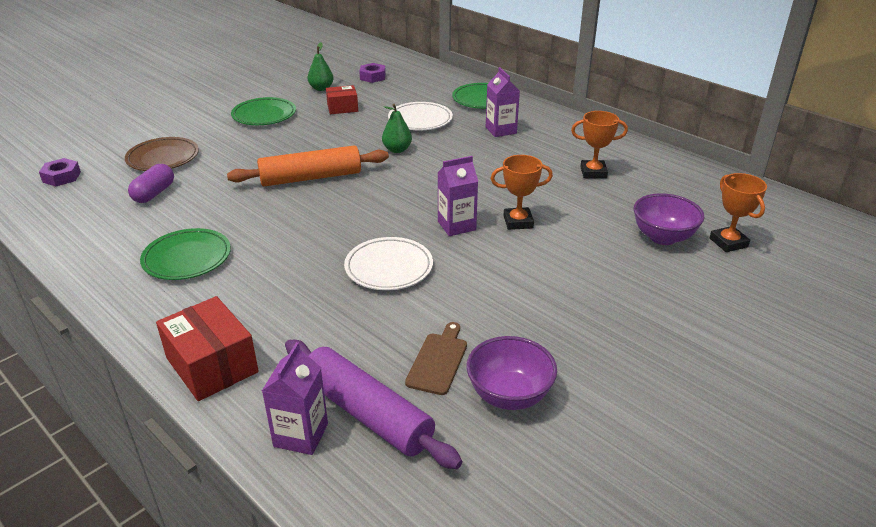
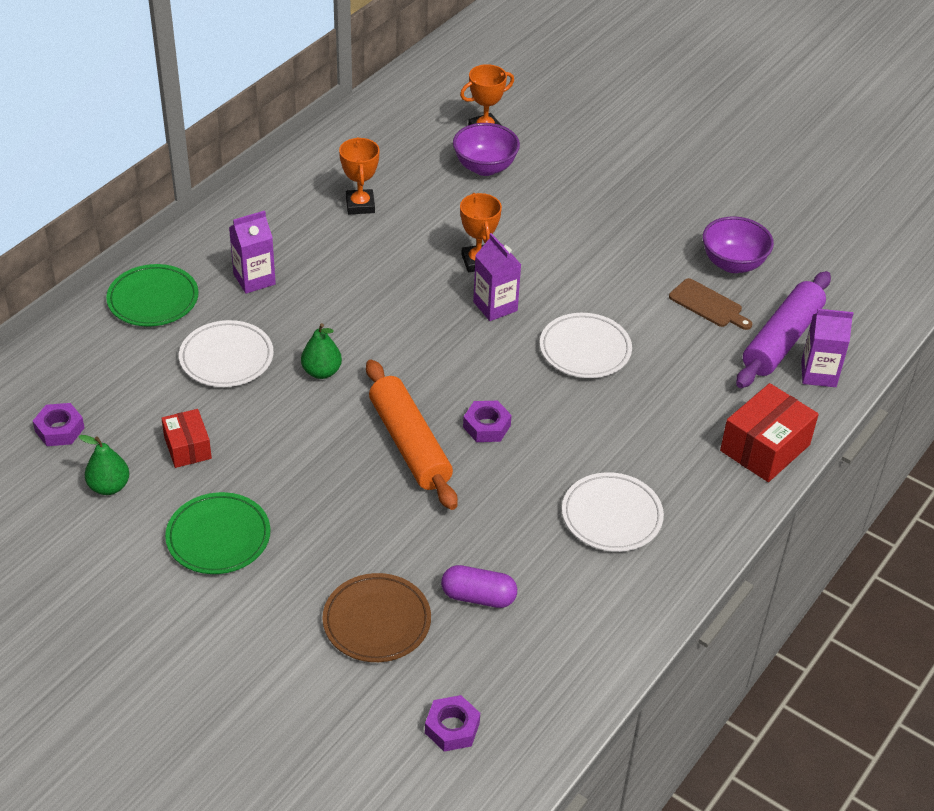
camera: 100 degrees left, 10 degrees up
green plate [140,228,231,280] -> white plate [562,472,664,552]
brown cutting board [405,322,467,395] -> brown cutting board turned 150 degrees counterclockwise [669,278,752,330]
none -> purple nut [463,401,512,442]

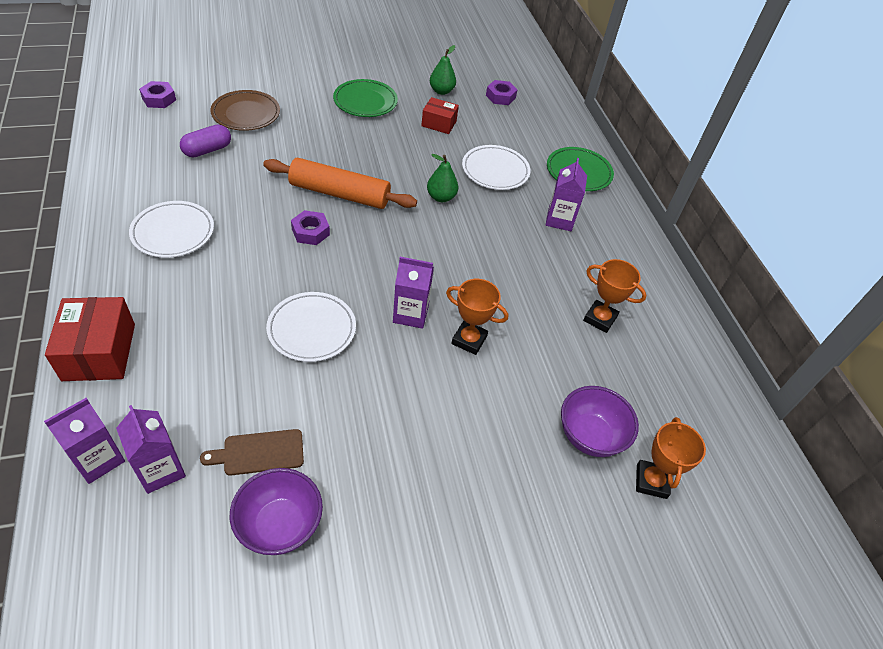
camera: 125 degrees right, 5 degrees up
purple rolling pin [736,271,831,388] -> purple carton [116,405,186,494]

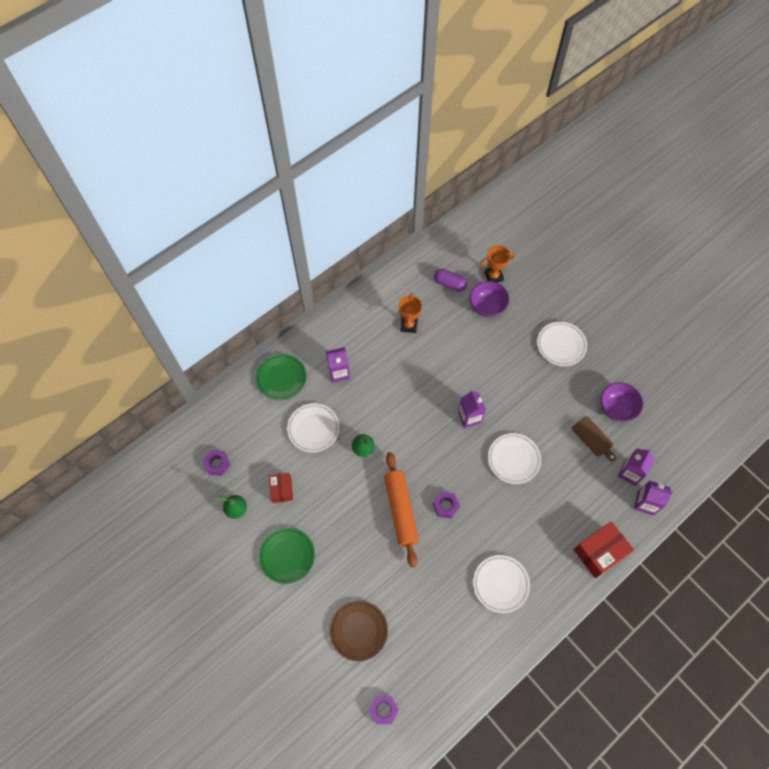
camera: 110 degrees left, 15 degrees up
purple capsule [180,124,231,157] -> purple capsule moved to [434,269,467,291]
orange trophy [446,279,508,355] -> none
none -> white plate [537,322,587,366]

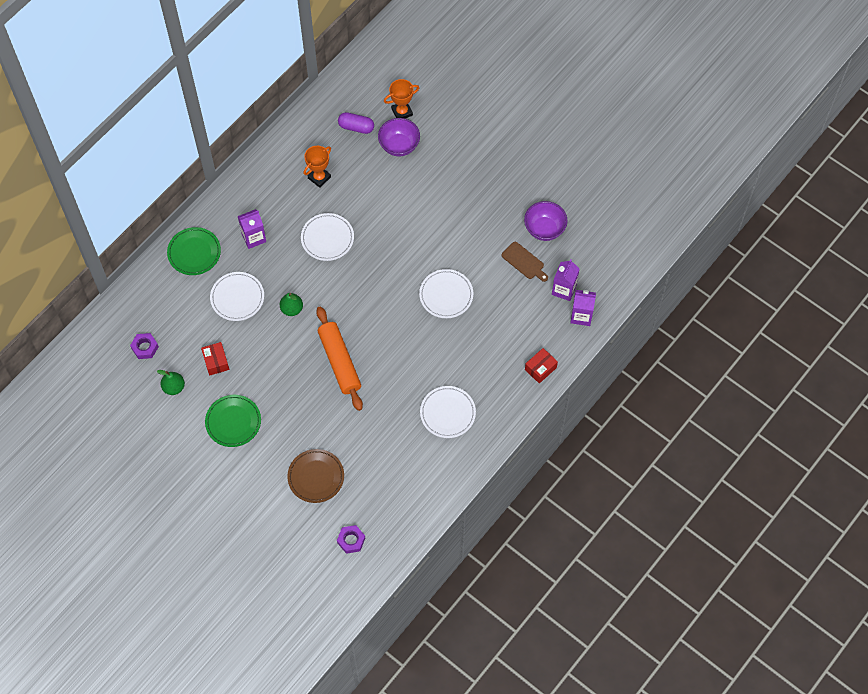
camera: 10 degrees left, 0 degrees up
orange trophy [398,293,422,333] -> orange trophy turned 45 degrees clockwise [303,146,331,188]
purple nut [433,492,460,518] -> none
purple carton [458,390,486,428] -> none
white plate [537,322,587,366] -> white plate moved to [301,213,354,261]
red box [573,521,634,578] -> red box [525,348,558,383], size x0.61

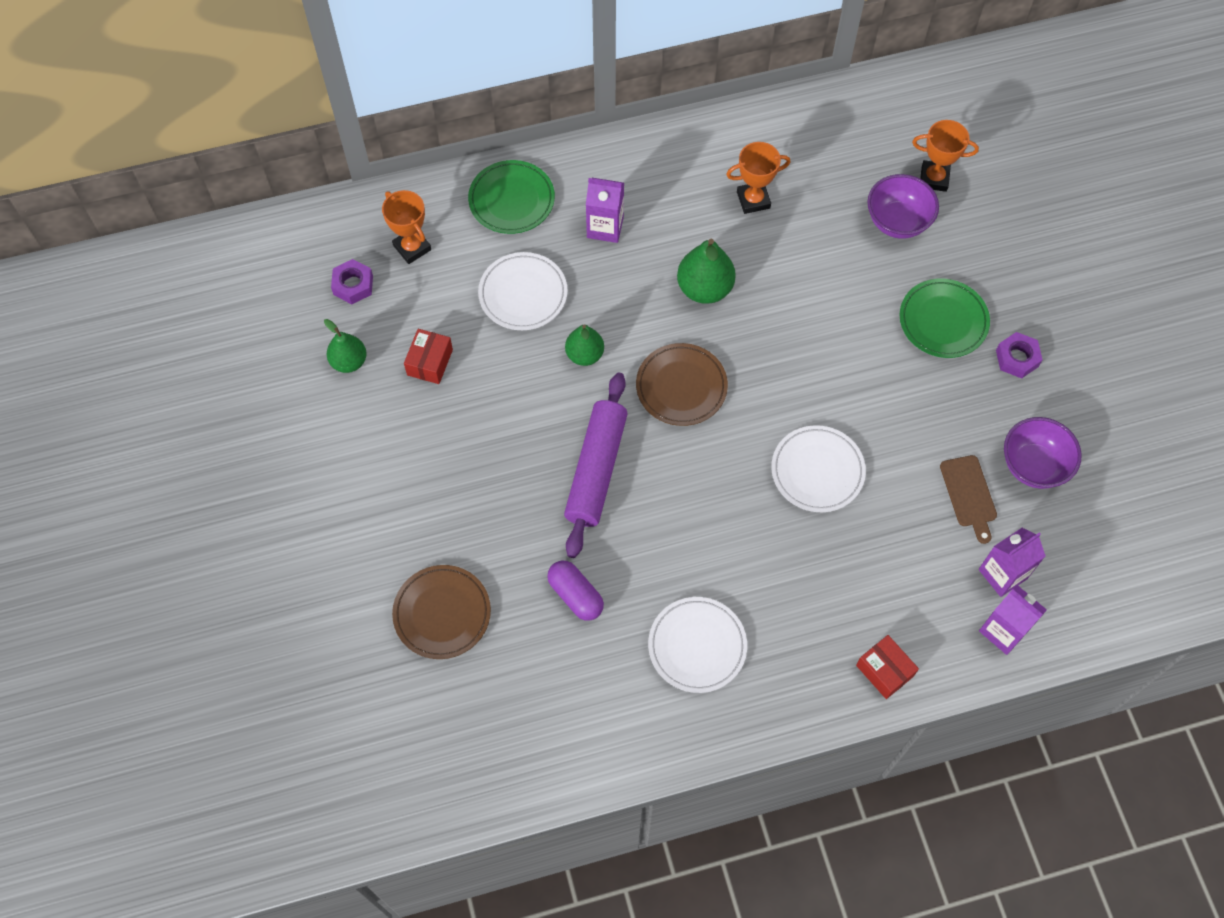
camera: 35 degrees right, 0 degrees up
green plate [205,395,261,447] -> green plate moved to [899,278,990,358]
white plate [301,213,354,261] -> green pear [677,239,736,304]
orange rolling pin [316,306,363,411] -> purple rolling pin [564,373,628,558]
purple nut [337,525,365,554] -> purple nut moved to [996,332,1042,378]
purple capsule [338,112,374,134] -> purple capsule moved to [547,561,604,621]
red box [525,348,558,383] -> red box turned 60 degrees clockwise [856,635,919,699]
none -> orange trophy [382,190,431,264]
none -> brown plate [636,343,728,426]

